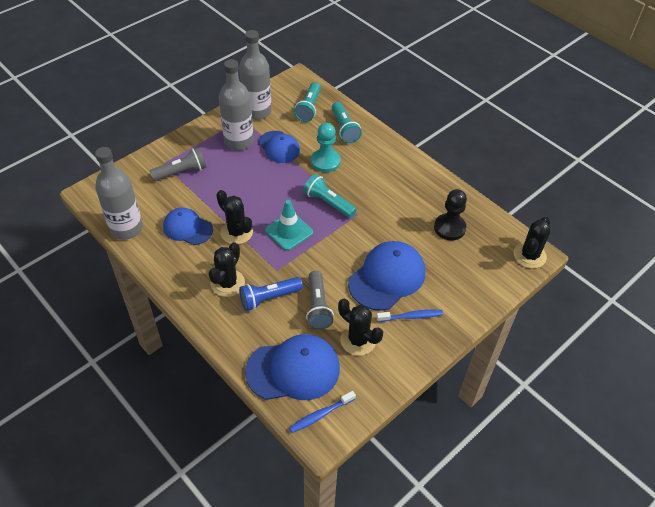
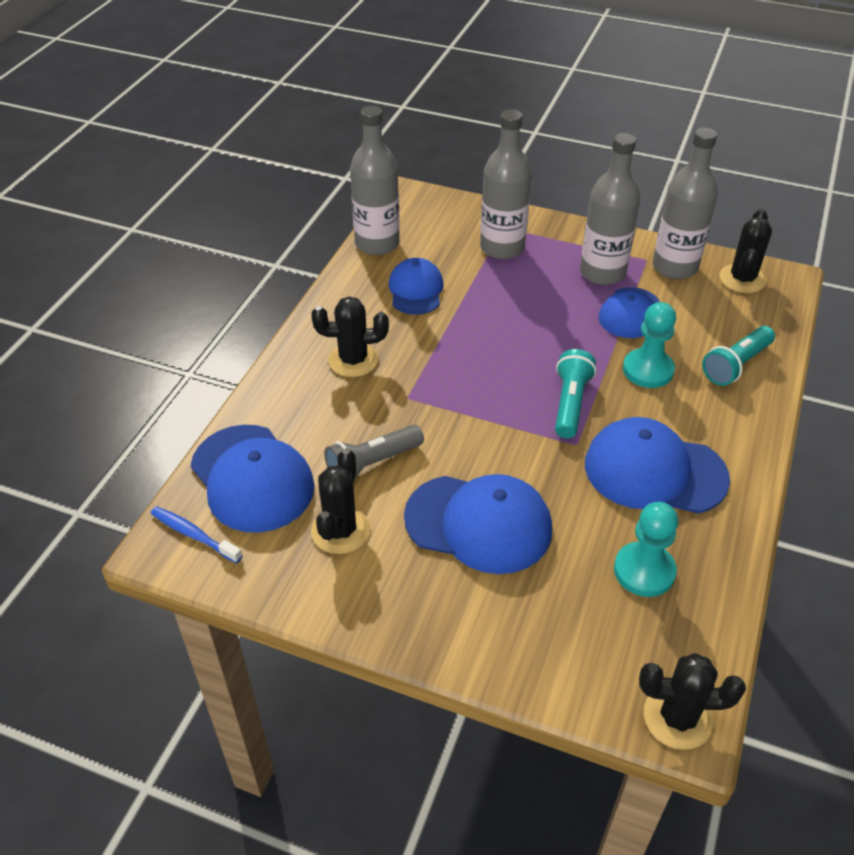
camera: 65 degrees right, 5 degrees down
grey flashlight [150,147,206,181] -> grey bottle [480,109,532,259]
black cactus [216,190,253,244] -> black cactus moved to [719,209,772,293]
blue flashlight [239,277,303,311] -> none
turquoise traffic cone [265,200,313,250] -> none
turquoise flashlight [294,82,321,122] -> none
blue toothbrush [377,310,443,322] -> none
black pawn [434,189,467,240] -> turquoise pawn [614,502,678,597]
none -> blue cap [585,417,730,514]

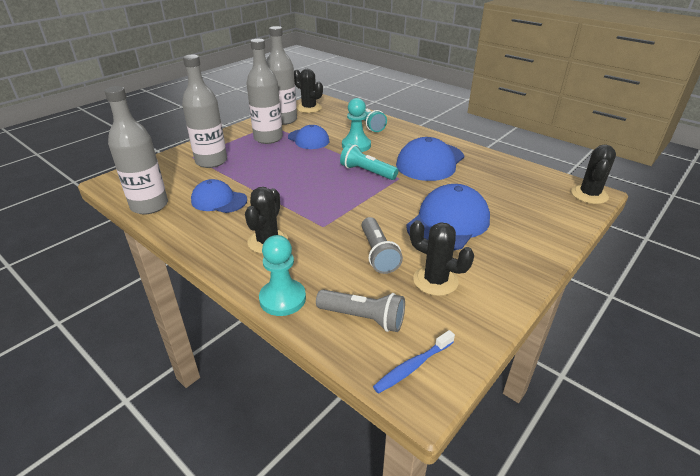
camera: 70 degrees left, 10 degrees down
blue cap [191,425,315,533] -> grey flashlight [316,289,405,332]
turquoise pawn [614,502,678,597] -> turquoise pawn moved to [259,235,306,316]

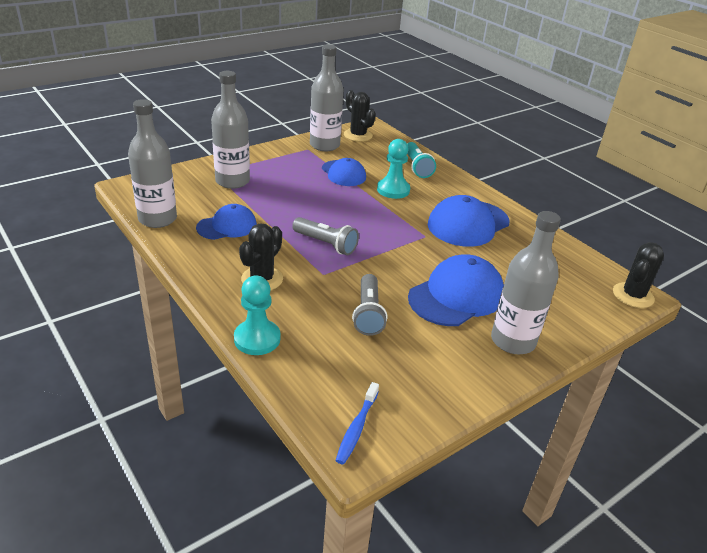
camera: 10 degrees right, 0 degrees up
blue cap [191,179,247,213] -> blue cap turned 120 degrees clockwise [196,204,257,240]
grey bottle [246,39,283,144] -> grey bottle moved to [491,211,561,354]
grey flashlight [316,289,405,332] -> grey flashlight moved to [292,217,359,255]
turquoise flashlight [340,143,398,180] -> none
blue toothbrush [373,330,455,394] -> blue toothbrush turned 45 degrees counterclockwise [335,382,379,465]
black cactus [410,220,474,296] -> none

